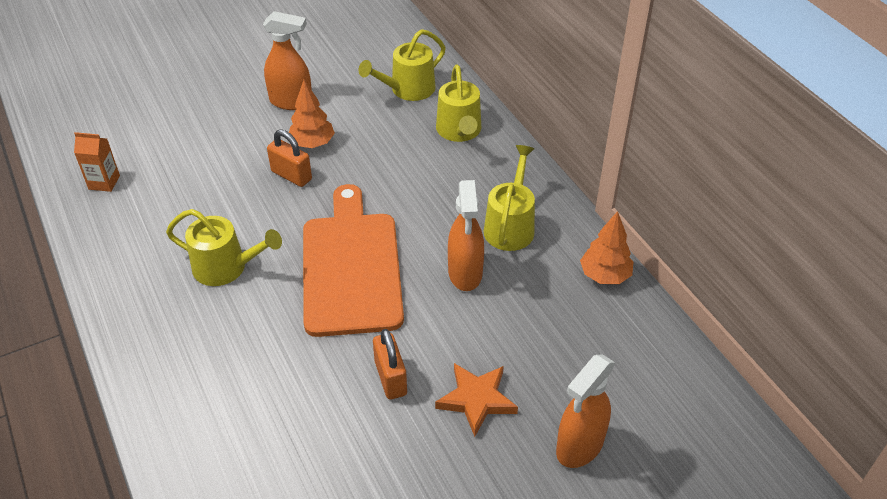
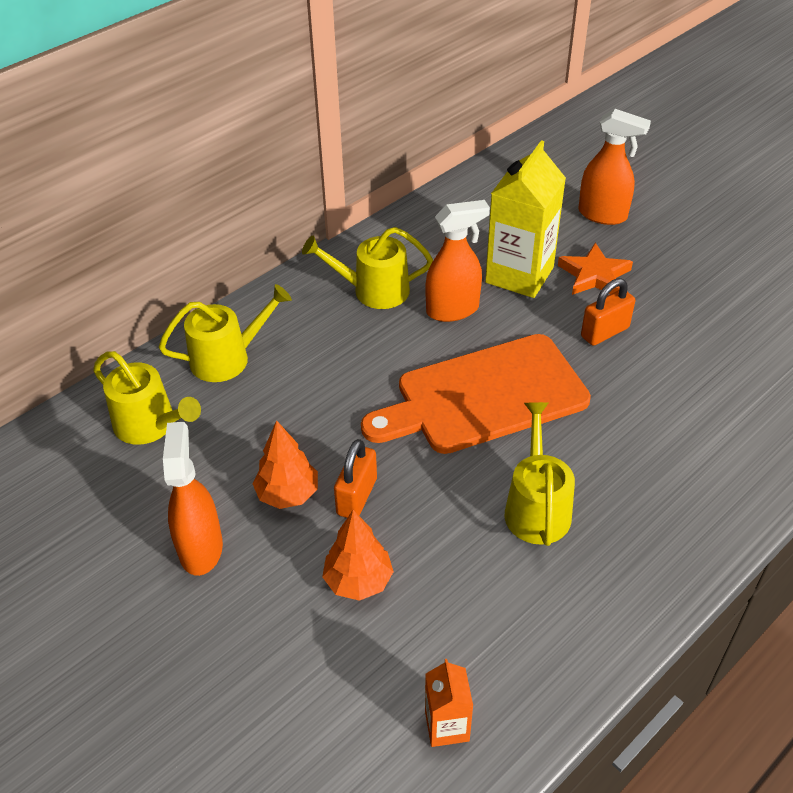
camera: 105 degrees left, 0 degrees up
orange tree [580,211,633,284] -> orange tree moved to [322,510,394,601]
none -> yellow carton [485,140,566,298]

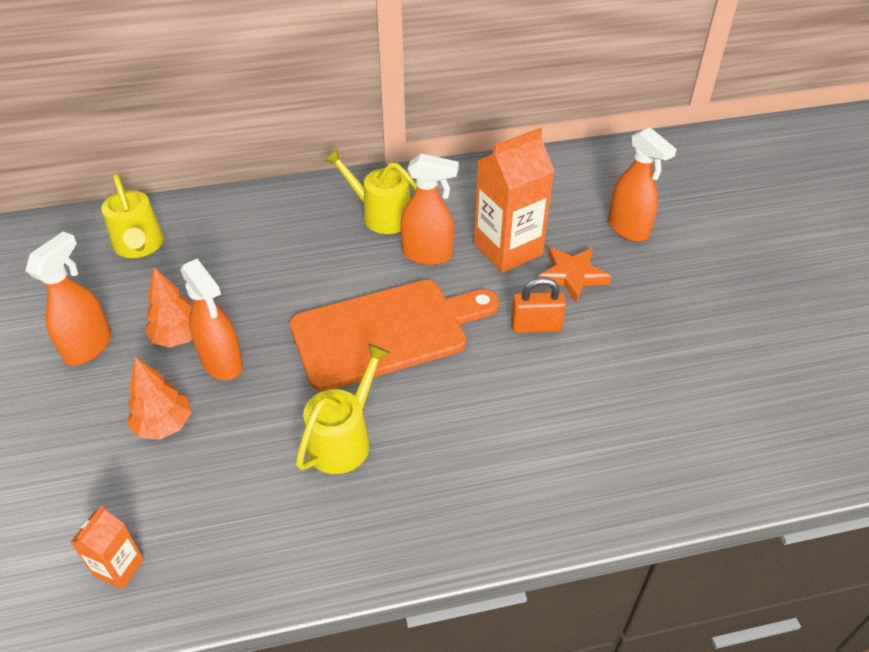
camera: 30 degrees right, 0 degrees up
yellow watering can [159,284,292,382] -> none
orange padlock [334,439,377,518] -> orange spray bottle [180,259,243,380]
orange cutting board [361,334,591,454] -> orange cutting board turned 150 degrees clockwise [290,280,499,391]
yellow carton [485,140,566,298] -> orange carton [474,128,554,273]

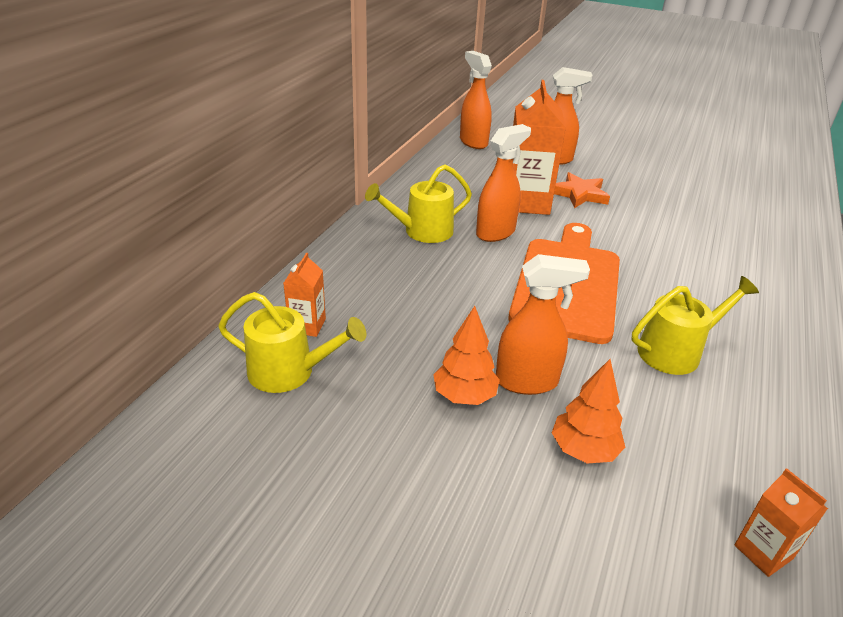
camera: 55 degrees left, 10 degrees down
orange spray bottle [25,231,111,366] -> orange spray bottle moved to [460,51,492,149]
yellow watering can [296,343,390,474] -> yellow watering can turned 90 degrees clockwise [631,276,759,375]
orange padlock [511,277,566,333] -> none
none -> orange carton [283,253,326,337]

